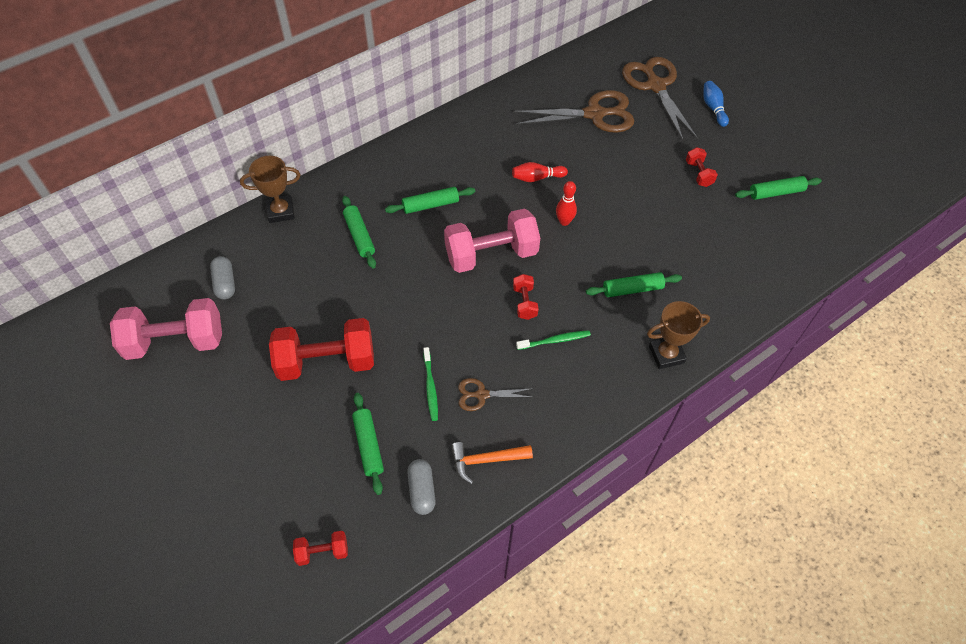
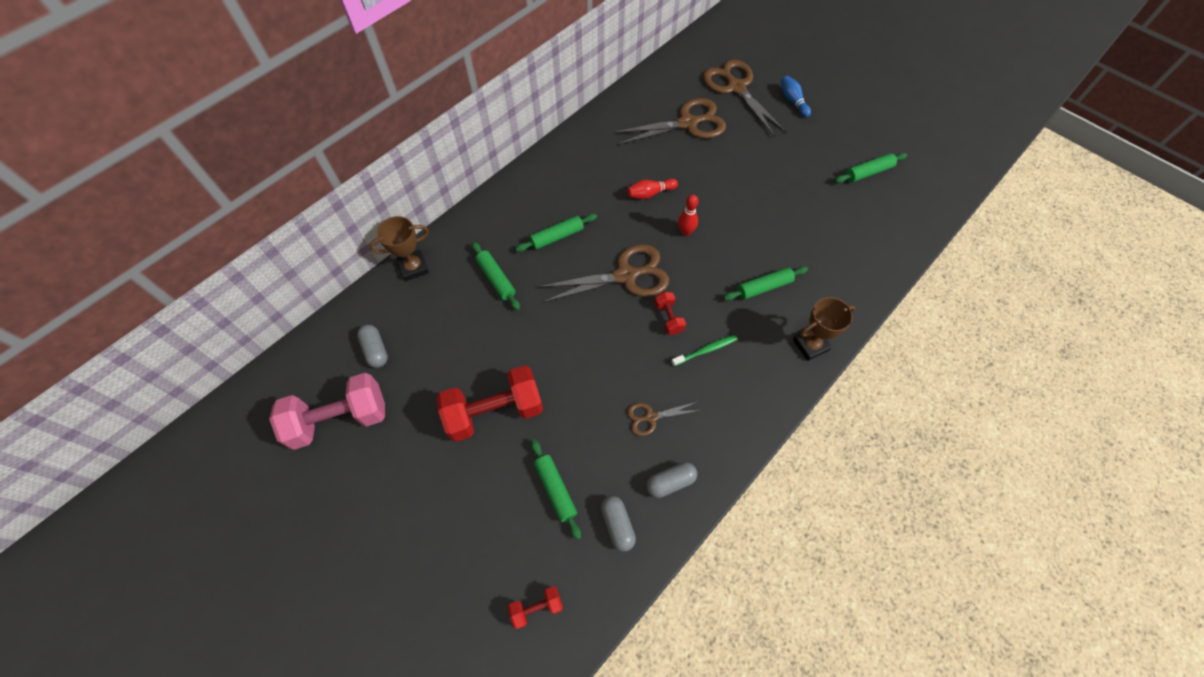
camera: 10 degrees left, 5 degrees up
green toothbrush [423,347,438,421] -> none
pink dumbbell [444,208,540,273] -> brown scissors [538,244,669,303]
orange hammer [451,442,533,484] -> grey capsule [646,462,697,498]
red dumbbell [686,147,718,187] -> none

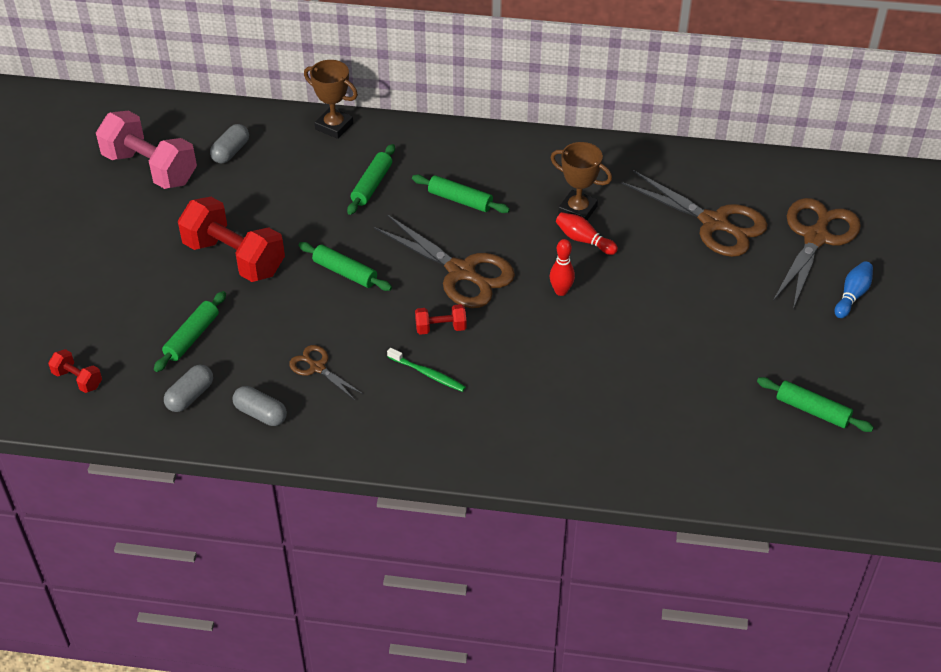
camera: 55 degrees right, 15 degrees down
red dumbbell [654,292,686,335] -> red dumbbell turned 45 degrees clockwise [415,304,467,335]
green rolling pin [724,266,808,301] -> green rolling pin moved to [298,242,392,291]
brown trophy [793,297,856,361] -> brown trophy moved to [550,142,612,220]

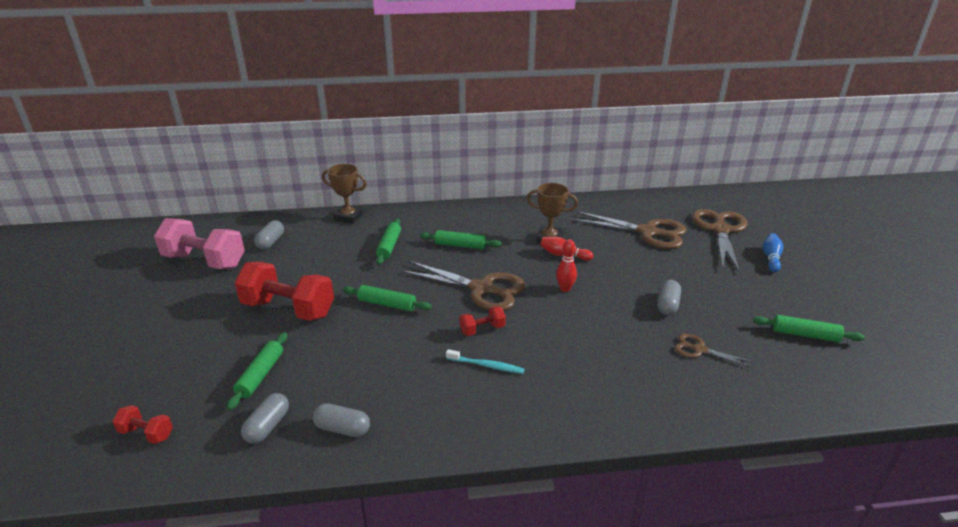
camera: 15 degrees left, 15 degrees down
brown scissors [289,345,363,400] -> brown scissors moved to [675,334,754,368]
green toothbrush [387,348,466,392] -> turquoise toothbrush [446,349,524,374]
none -> grey capsule [658,280,681,315]

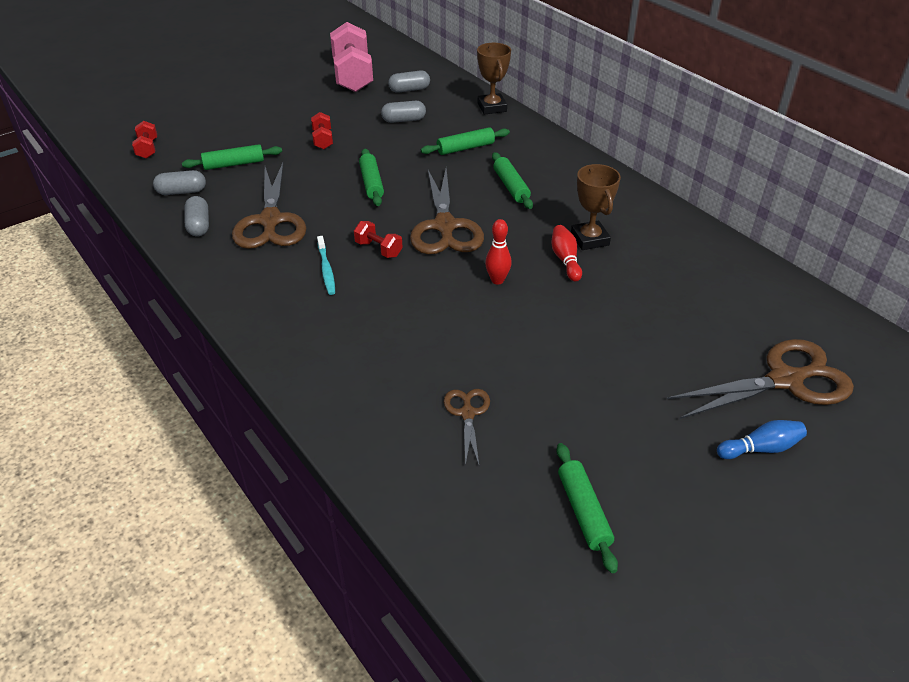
camera: 60 degrees right, 10 degrees up
red dumbbell [234,262,334,321] -> red dumbbell [311,112,333,149], size x0.46
brown scissors [571,211,687,249] -> brown scissors moved to [232,163,306,249]
grey capsule [658,280,681,315] -> grey capsule moved to [381,101,426,123]

